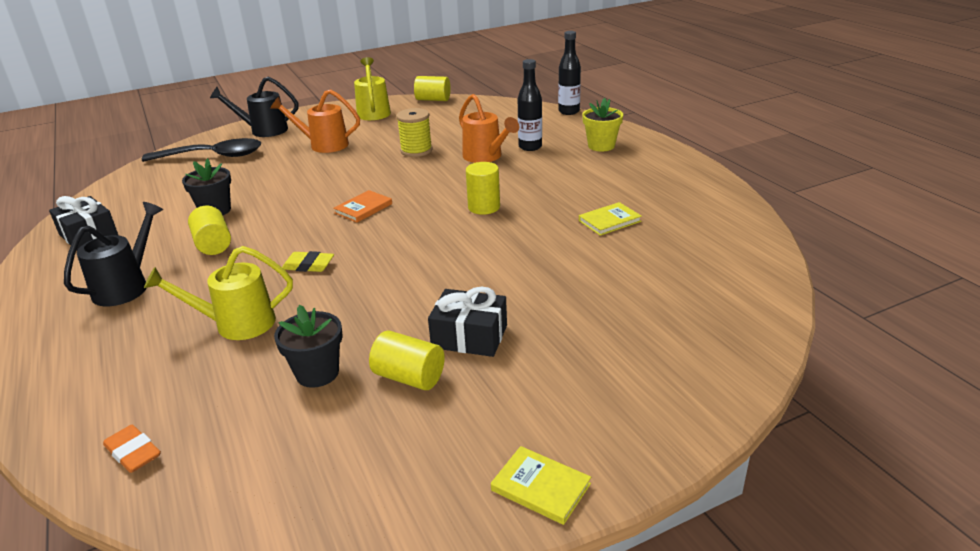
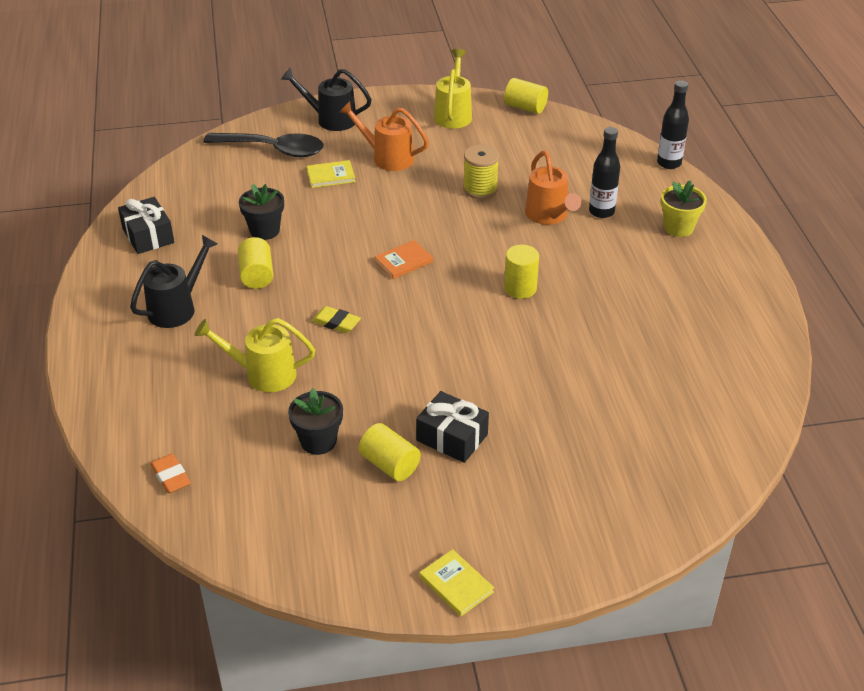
camera: 15 degrees right, 10 degrees up
yellow book [579,202,642,236] -> yellow book moved to [307,160,356,188]

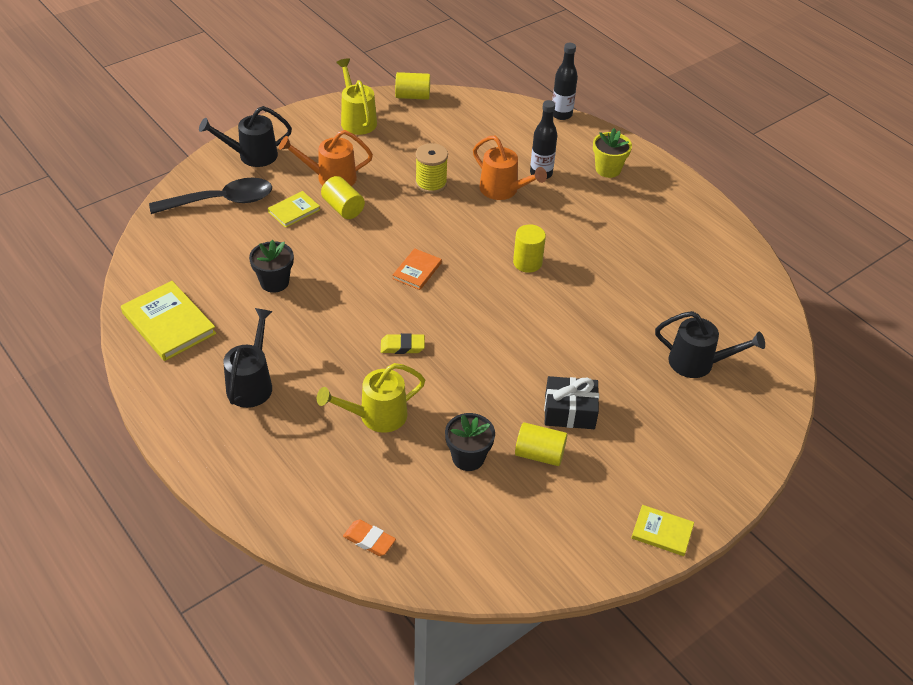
camera: 30 degrees left, 5 degrees up
black gift [118,197,174,254] -> yellow book [121,281,216,361]
yellow cylinder [238,237,273,289] -> yellow cylinder moved to [321,176,365,219]
none -> black watering can [655,311,765,378]

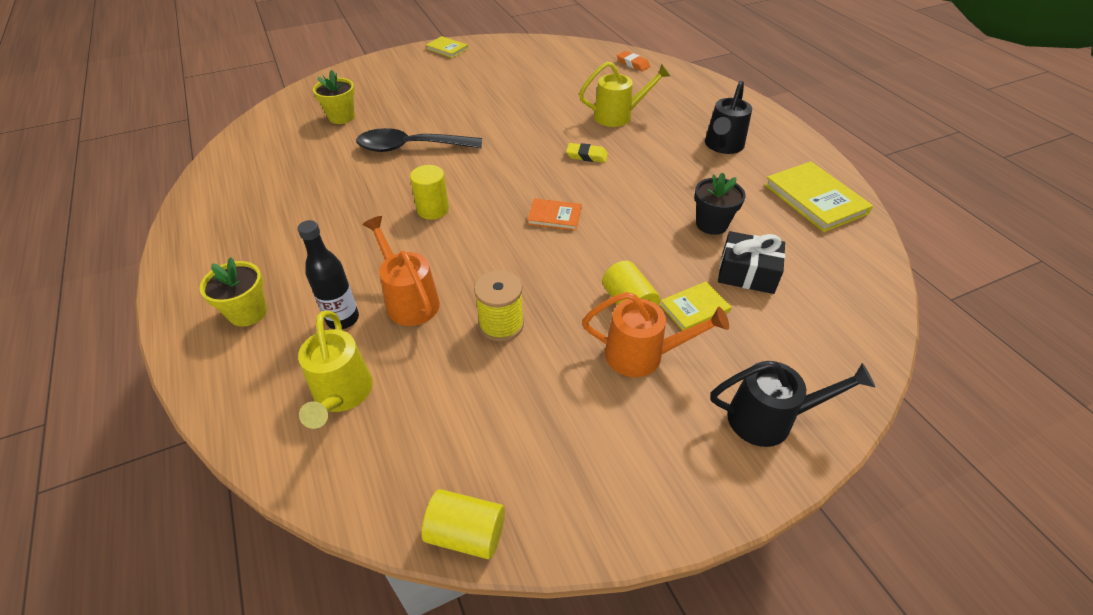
camera: 165 degrees left, 0 degrees up
black spoon [149,178,272,214] -> black spoon moved to [356,128,482,152]
yellow watering can [336,58,377,135] -> yellow watering can moved to [298,310,373,429]
orange book [392,248,442,290] -> orange book turned 60 degrees clockwise [527,198,582,231]
black flower pot [445,413,495,471] -> none
yellow cylinder [515,422,567,466] -> none
black gift [544,376,599,429] -> black gift moved to [718,231,785,294]
black bottle [552,43,578,120] -> none
black watering can [655,311,765,378] -> yellow flower pot [313,70,355,124]

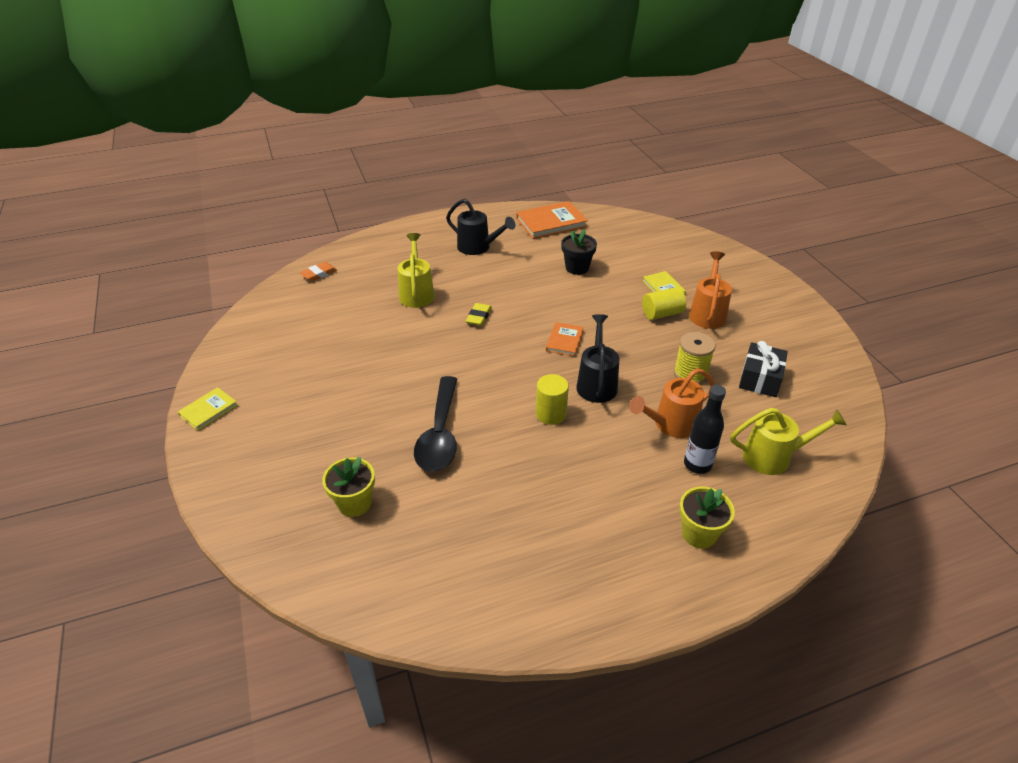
camera: 85 degrees left, 5 degrees down
yellow cylinder [422,489,505,559] -> none
black watering can [710,361,875,447] -> black watering can moved to [576,314,619,403]
black gift [718,231,785,294] -> black gift moved to [739,341,788,397]
yellow book [765,161,873,232] -> orange book [516,201,588,239]

